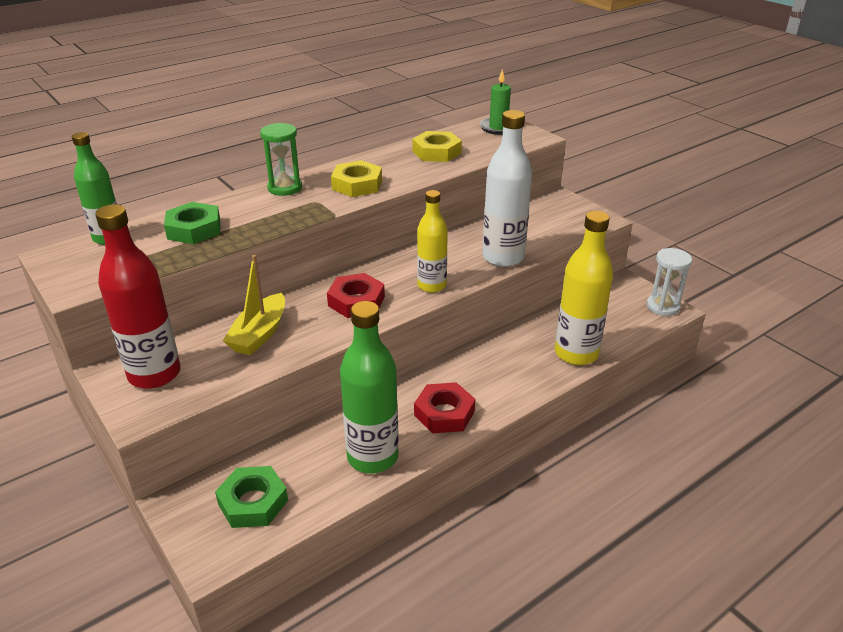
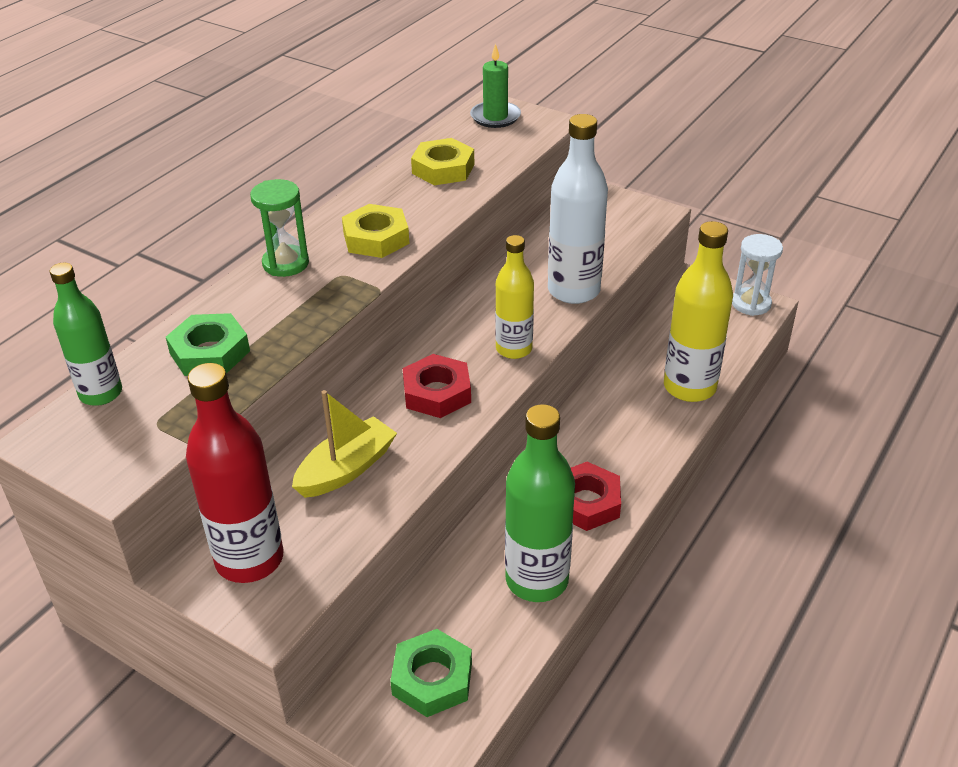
camera: 20 degrees left, 5 degrees up
yellow boat [223,255,285,355] -> yellow boat turned 135 degrees counterclockwise [292,390,397,498]

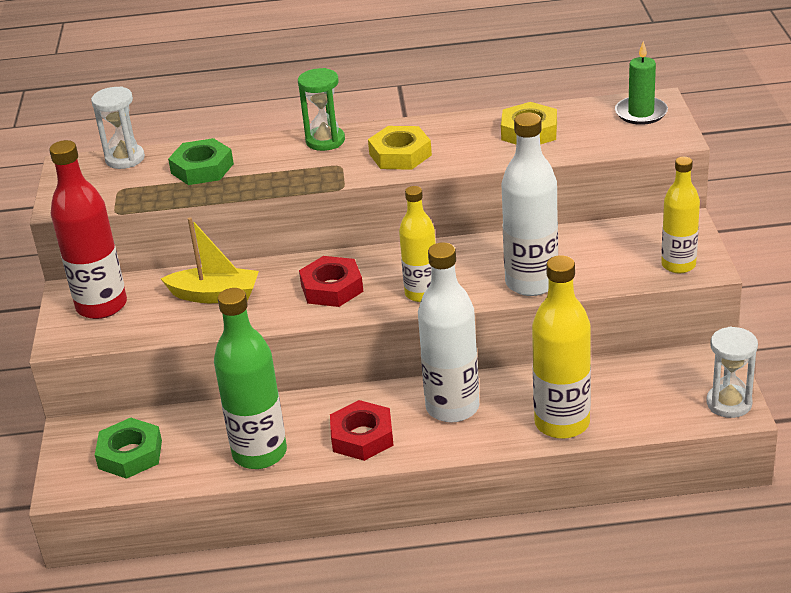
camera: 55 degrees right, 5 degrees down
green bottle [50,263,122,406] -> white hourglass [91,86,145,169]
none -> white bottle [418,242,479,422]
none -> yellow bottle [661,157,700,274]

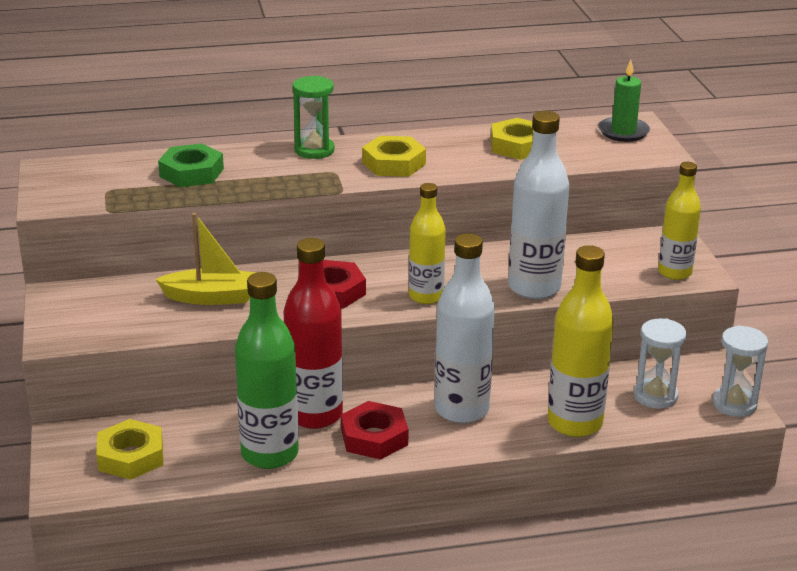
camera: 10 degrees left, 5 degrees down
red bottle [49,140,127,319] -> red bottle moved to [284,238,343,429]
white hourglass [91,86,145,169] -> white hourglass moved to [634,318,687,409]
green nut [95,418,162,479] -> yellow nut [96,419,163,480]

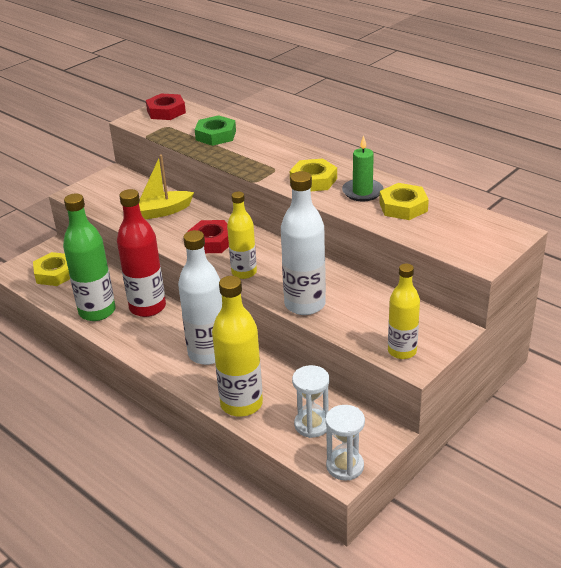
camera: 55 degrees right, 5 degrees up
yellow boat [155,213,257,305] -> yellow boat turned 105 degrees clockwise [139,154,194,220]
green hourglass [292,76,335,159] -> none
red nut [341,401,409,460] -> red nut moved to [146,93,186,120]
green candle [598,60,650,142] -> green candle moved to [342,135,383,201]

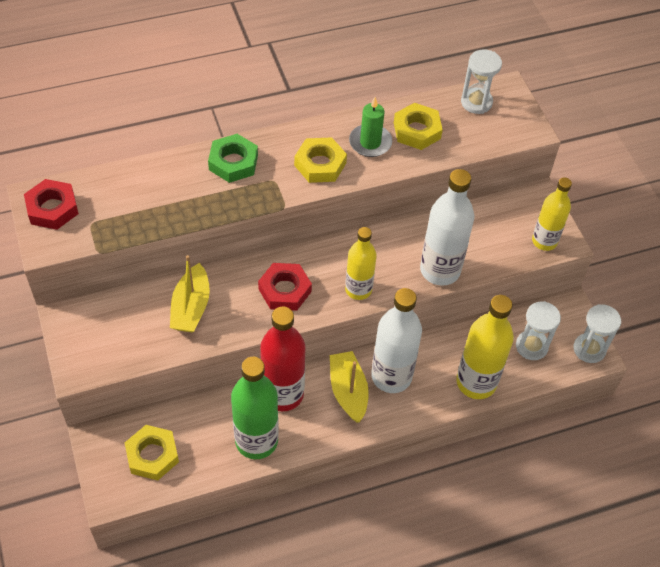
camera: 65 degrees left, 20 degrees up
green nut [195,115,236,146] -> green nut moved to [208,134,258,183]
none -> yellow boat [330,351,369,423]
none -> white hourglass [461,49,502,114]

